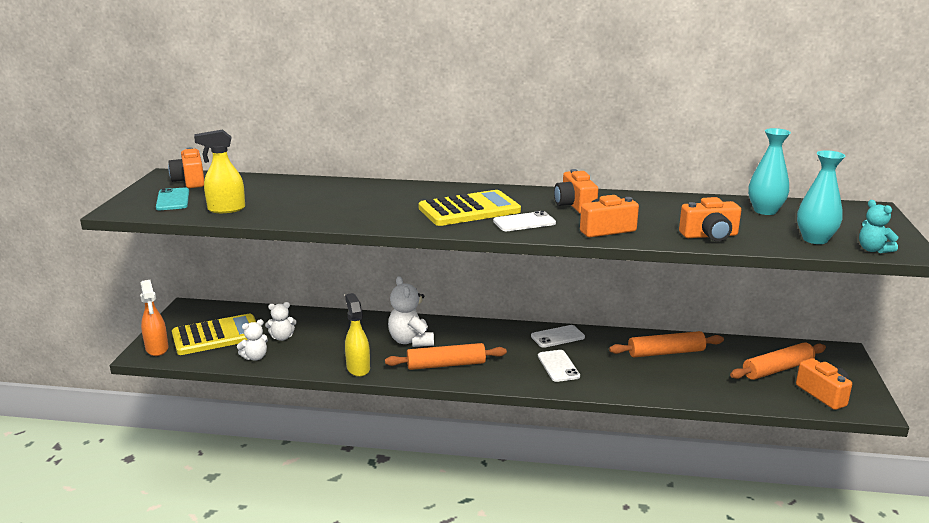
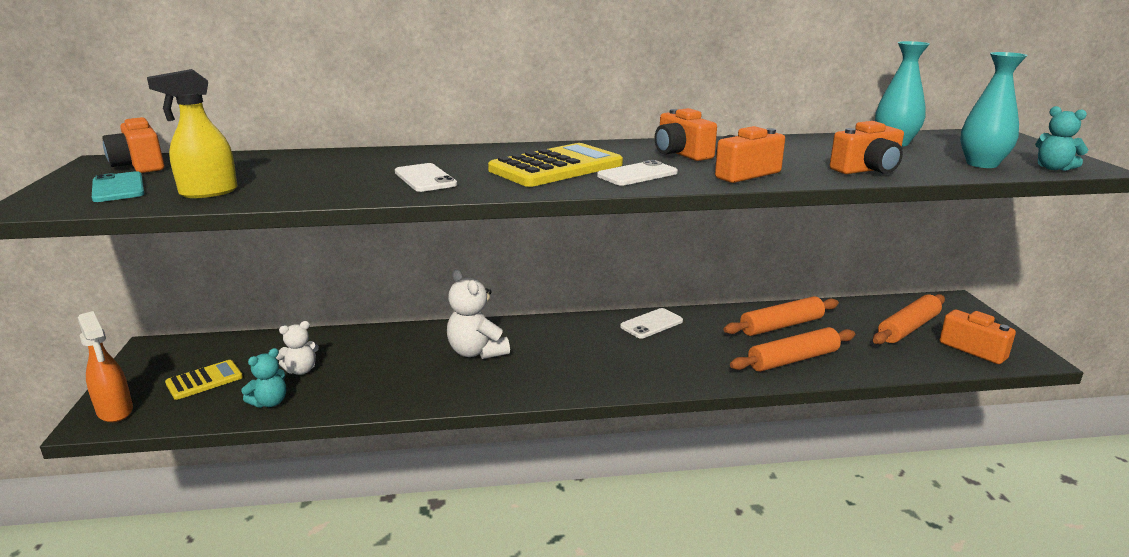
camera: 15 degrees left, 0 degrees up
yellow calculator [172,313,257,355] -> yellow calculator [165,360,243,400], size x0.57
white teddy bear [237,319,268,361] -> turquoise teddy bear [241,348,286,408]
yellow spray bottle [345,293,370,377] -> none
orange rolling pin [385,343,507,370] -> orange rolling pin moved to [730,327,855,372]
white phone [538,350,580,382] -> white phone moved to [395,163,457,192]

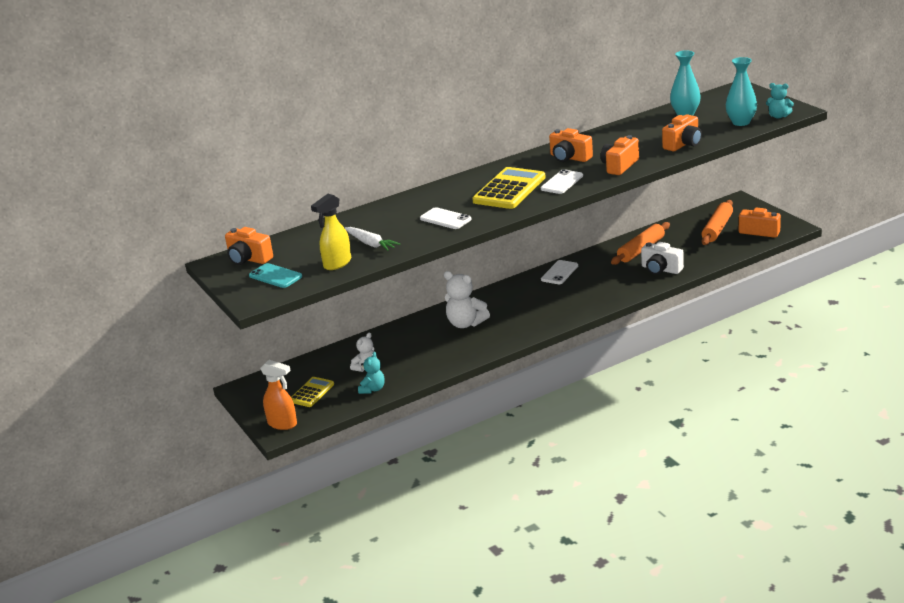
camera: 20 degrees left, 5 degrees up
orange rolling pin [730,327,855,372] -> white camera [641,242,684,275]
none -> white carrot [345,227,400,251]

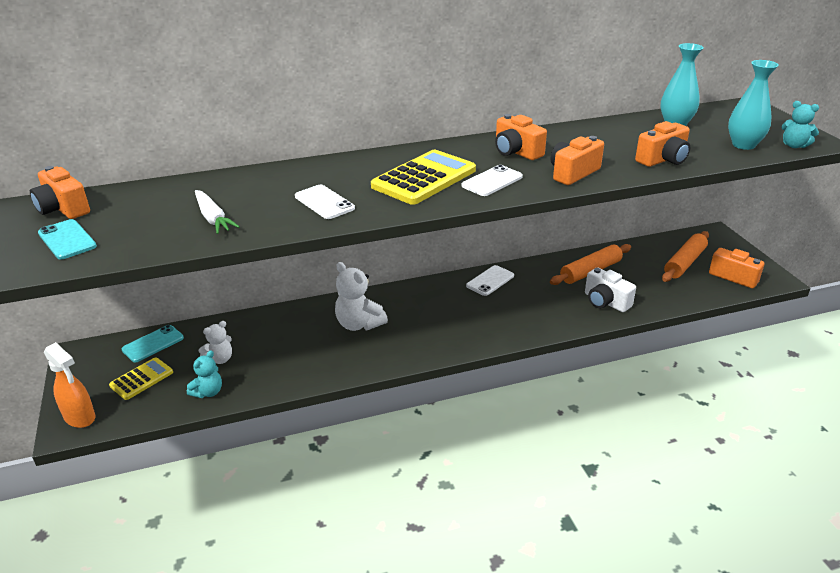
camera: 10 degrees right, 5 degrees up
yellow spray bottle [311,194,351,270] -> none
none -> turquoise phone [122,325,184,362]

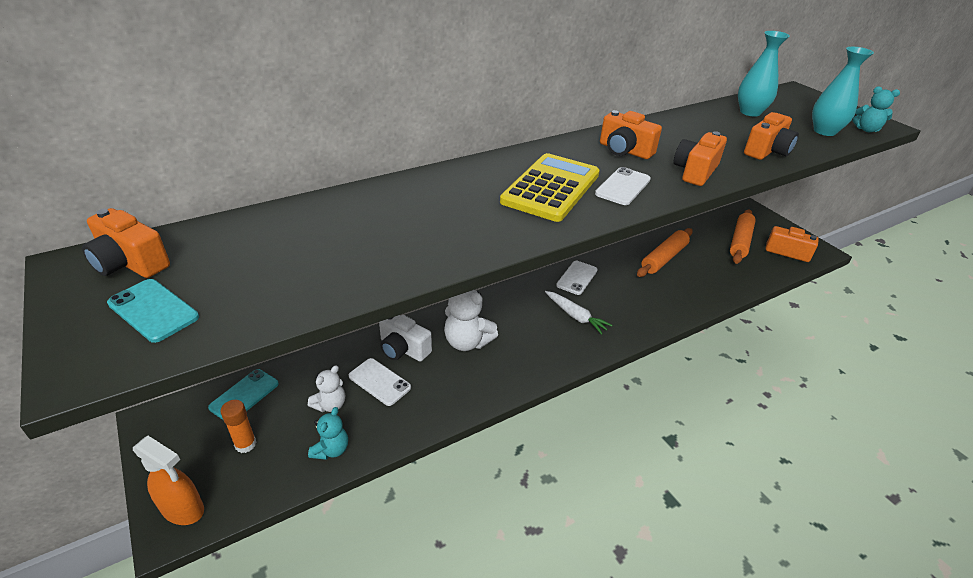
camera: 15 degrees left, 5 degrees up
yellow calculator [109,357,173,400] -> orange glue stick [220,400,257,453]
white carrot [195,190,240,234] -> white carrot moved to [545,291,612,335]
white phone [295,185,355,219] -> white phone moved to [349,358,411,406]
white camera [585,267,636,312] -> white camera moved to [379,315,432,362]

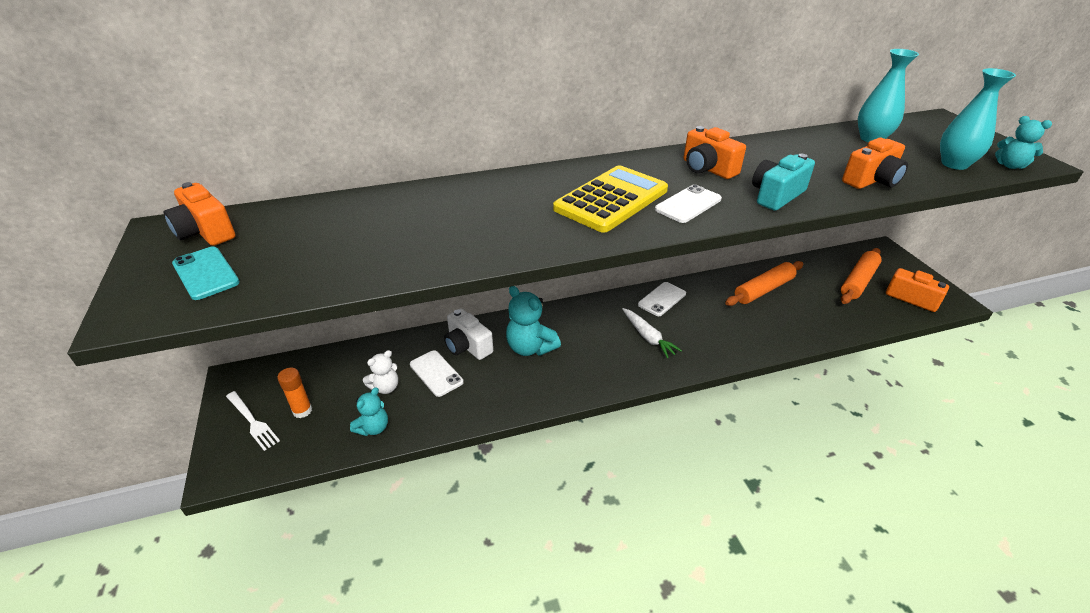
camera: 15 degrees right, 0 degrees up
orange spray bottle [133,436,204,525] -> none
turquoise phone [208,369,279,420] -> none
white teddy bear [444,290,498,351] -> turquoise teddy bear [506,286,561,356]
orange camera [674,131,727,186] -> turquoise camera [752,154,815,211]
none -> white fork [226,391,280,451]

